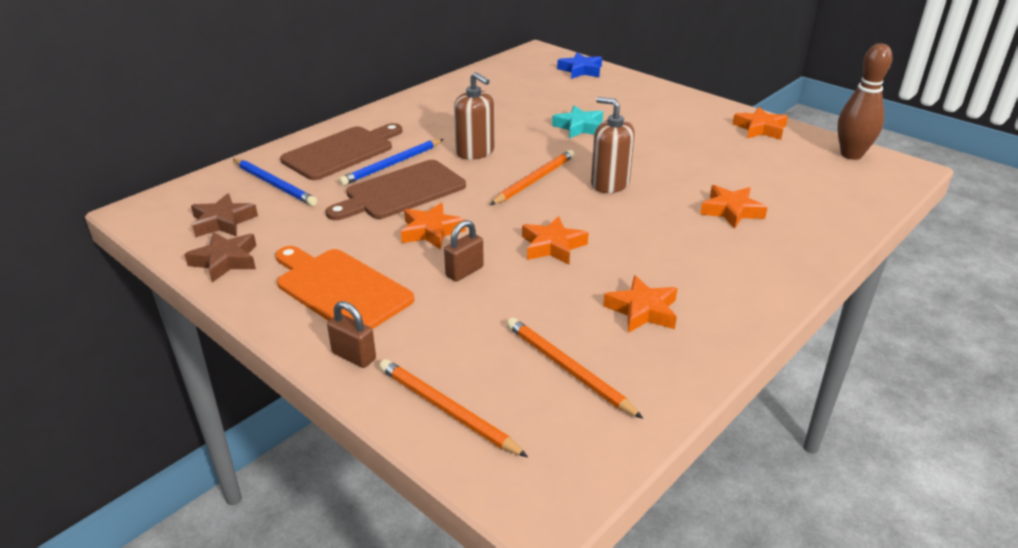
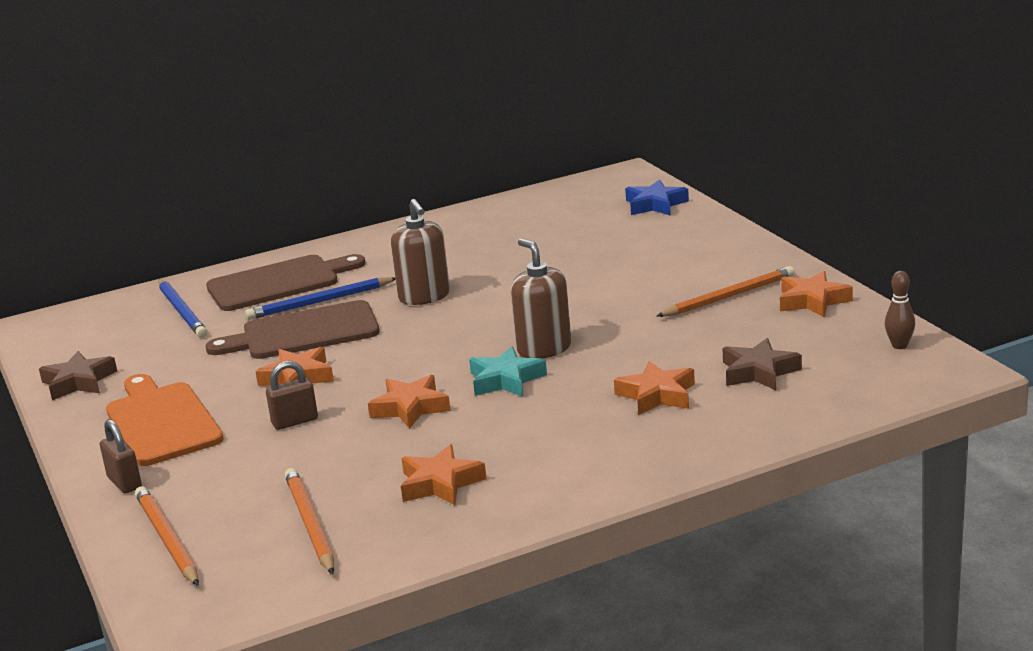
camera: 25 degrees right, 10 degrees down
brown star [191,193,258,237] -> brown star moved to [722,338,802,390]
orange pencil [490,150,574,205] -> orange pencil moved to [657,266,795,317]
turquoise star [552,106,603,139] -> turquoise star moved to [469,346,547,397]
brown bowling pin [837,43,893,160] -> brown bowling pin [885,271,915,349], size x0.51

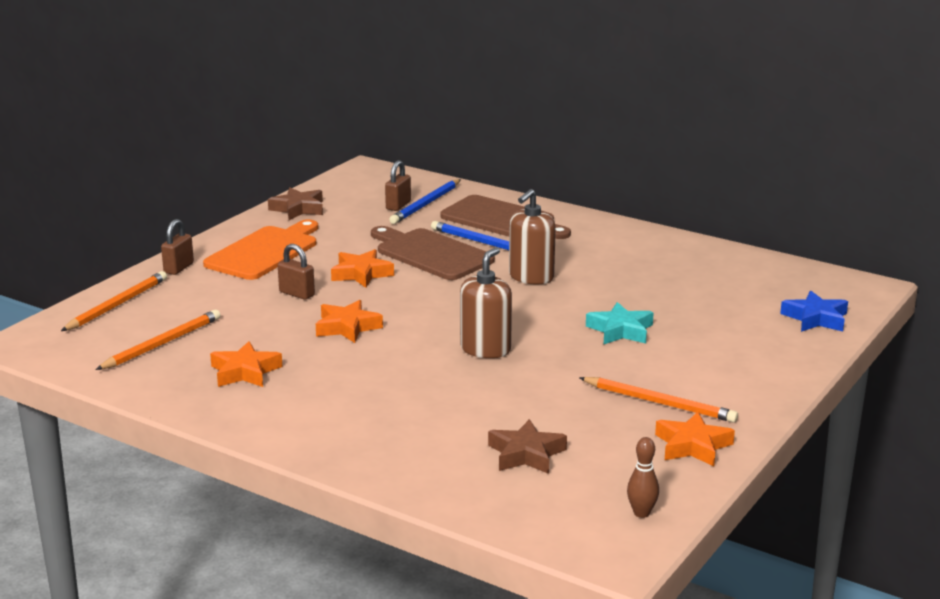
camera: 55 degrees right, 0 degrees up
turquoise star [469,346,547,397] -> turquoise star moved to [586,302,654,344]
orange star [614,361,695,415] -> none
none -> brown padlock [385,160,411,211]

